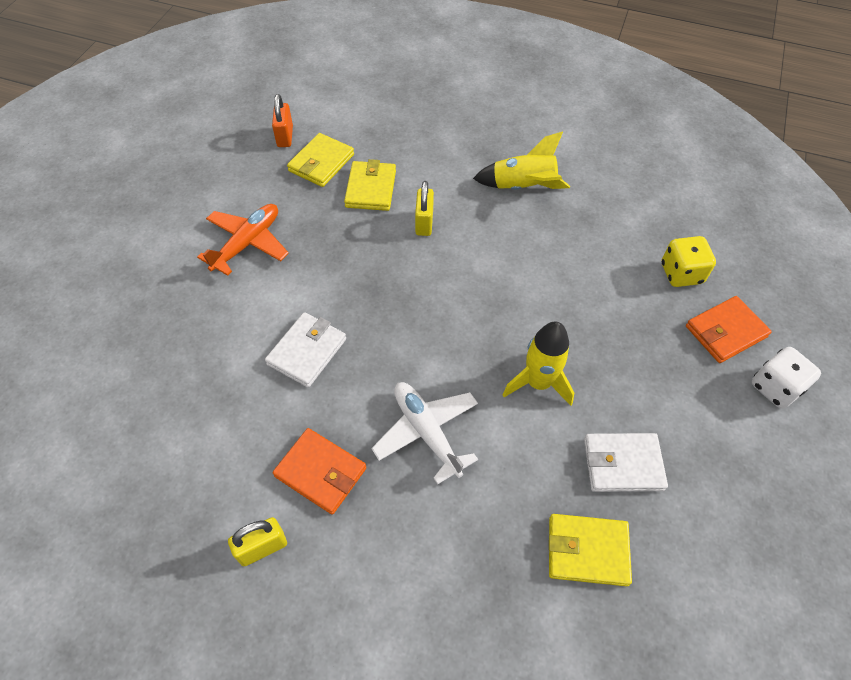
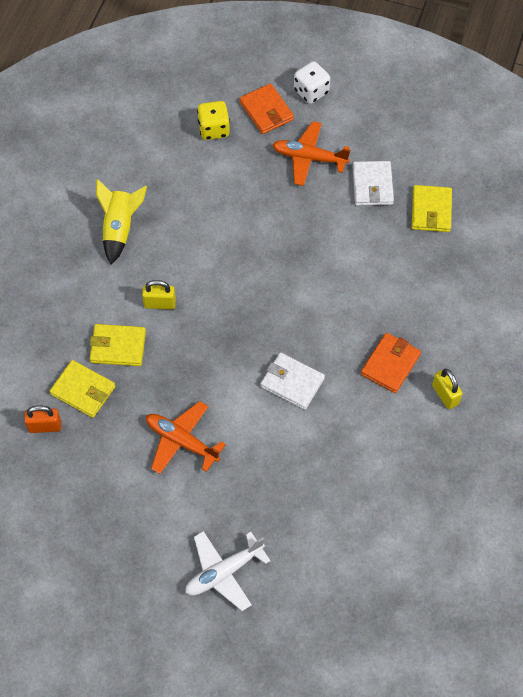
camera: 90 degrees left, 5 degrees up
white plane [371,382,478,484] -> white plane moved to [185,531,270,611]
yellow rocket [503,321,574,406] -> none
none -> orange plane [273,121,350,186]

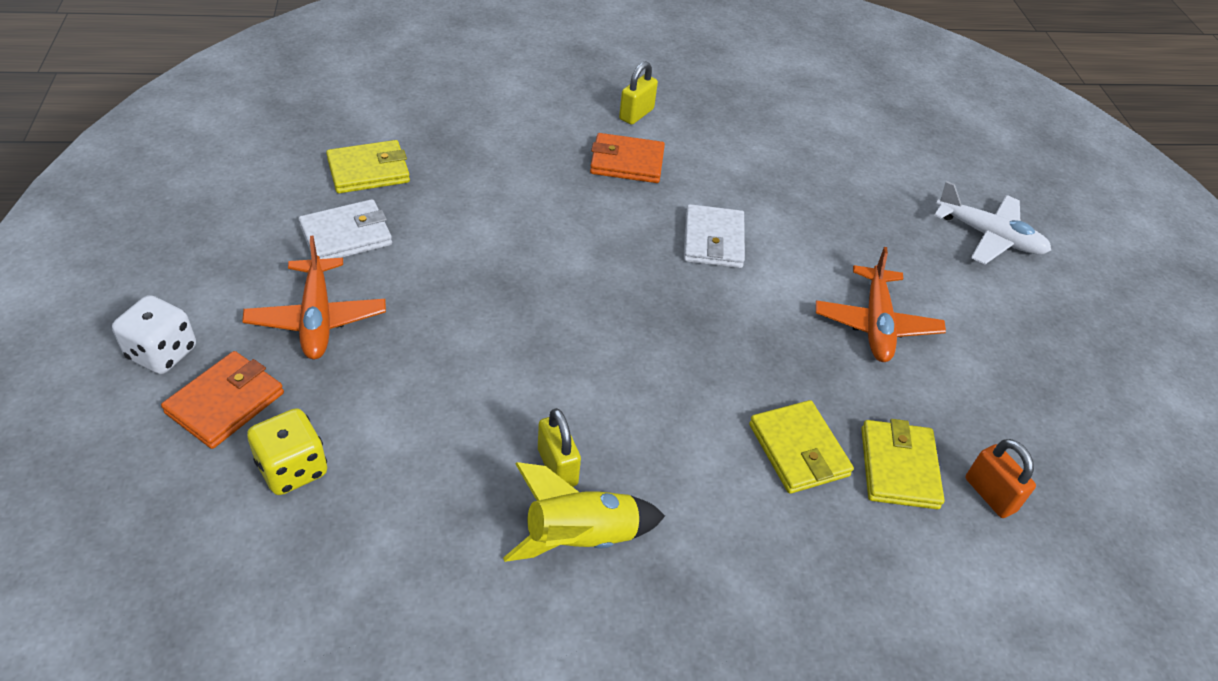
camera: 120 degrees left, 15 degrees down
yellow padlock [142,280,176,309] -> yellow padlock moved to [538,408,581,487]

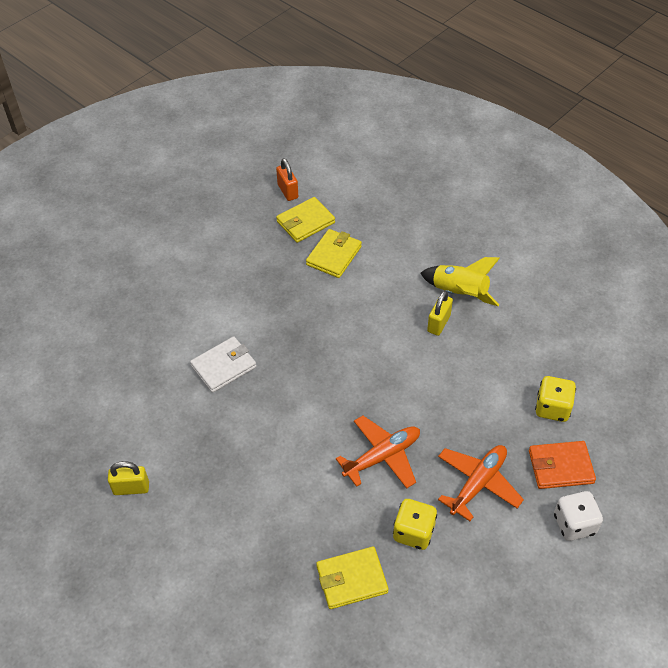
camera: 125 degrees left, 5 degrees up
white wallet [298,199,392,259] -> yellow dice [393,499,437,550]
yellow wallet [326,140,410,193] -> yellow wallet turned 45 degrees counterclockwise [316,547,389,609]
orange wallet [590,133,665,183] -> none
orange plane [816,247,946,362] -> orange plane moved to [336,416,420,488]
white plane [934,181,1051,264] -> none
orange padlock [966,439,1036,518] -> orange padlock turned 45 degrees counterclockwise [276,158,298,201]

